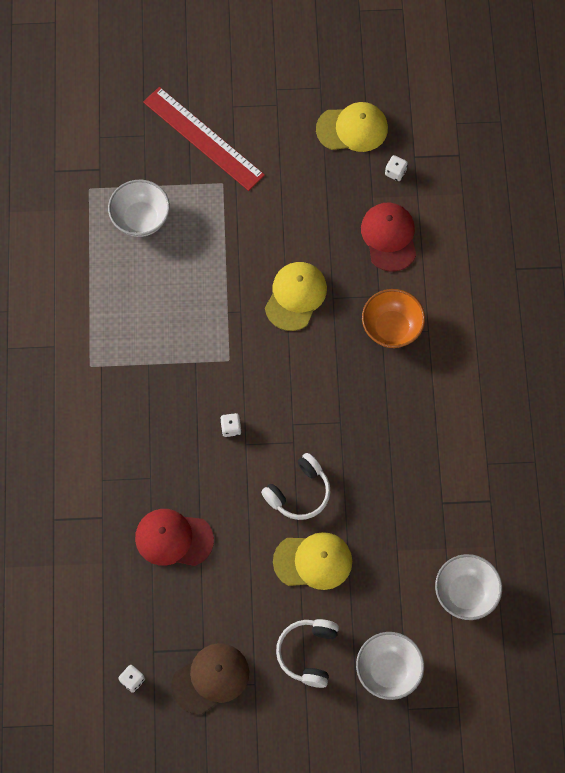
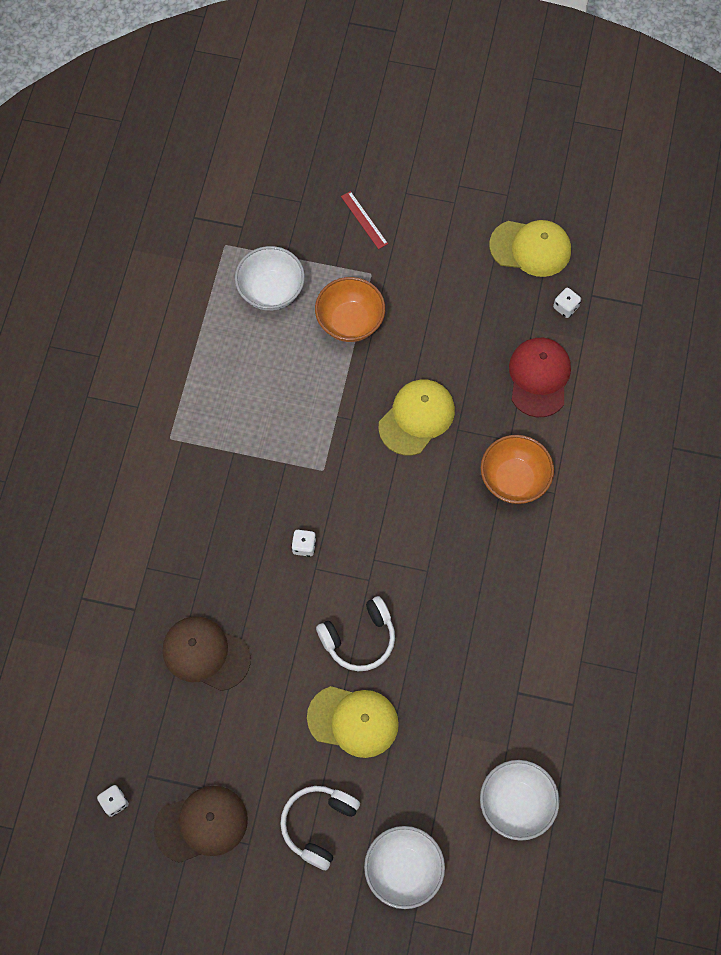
camera: 15 degrees right, 0 degrees up
red cap [135,509,214,566] -> brown cap [163,617,251,691]
red ruler [143,87,265,191] -> red ruler [341,191,388,249], size x0.43
none -> orange bowl [315,277,385,342]

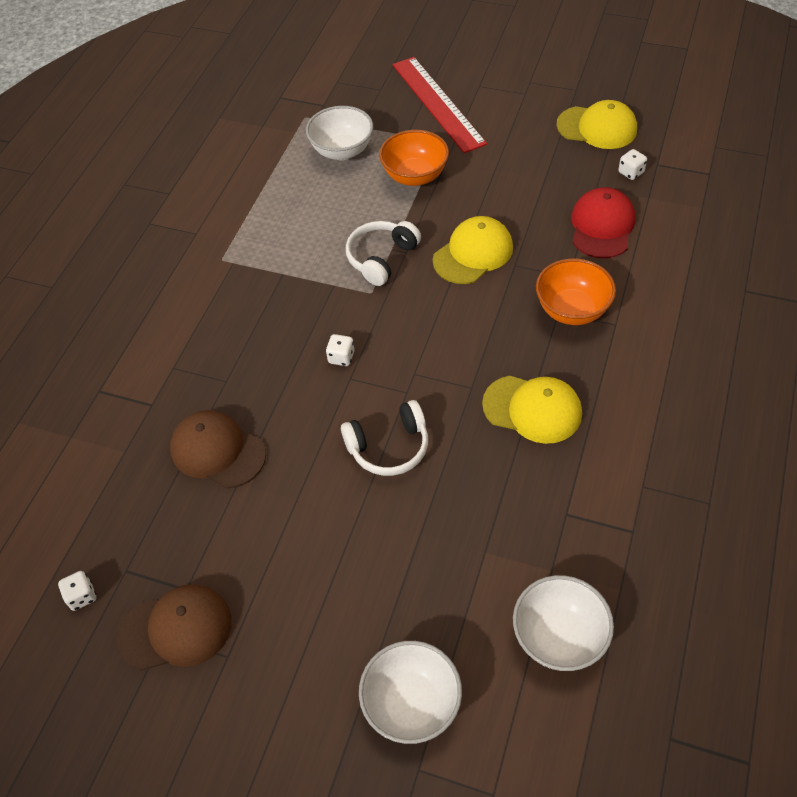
camera: 10 degrees right, 15 degrees down
white headphones [280,786,360,870] -> white headphones moved to [346,221,421,286]
yellow cap [307,686,399,758] -> yellow cap moved to [482,376,582,444]
red ruler [341,191,388,249] -> red ruler [393,57,487,153], size x2.33

